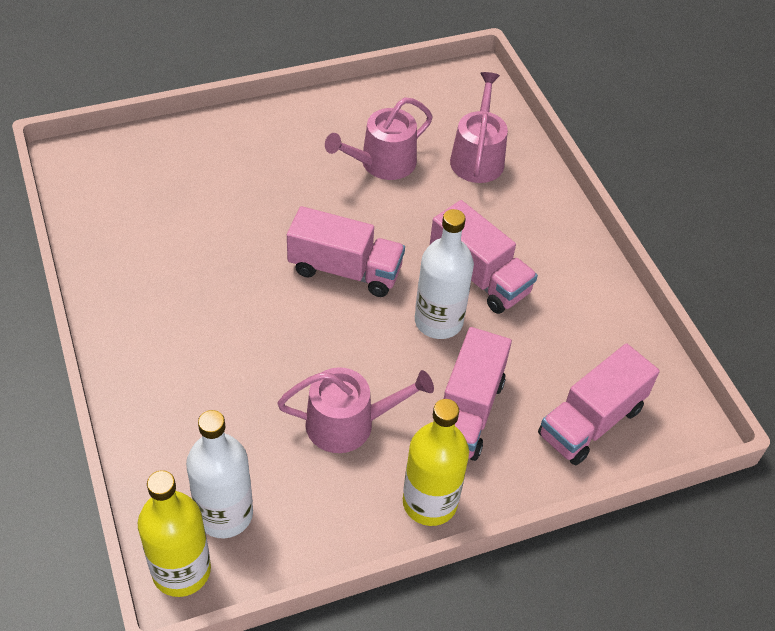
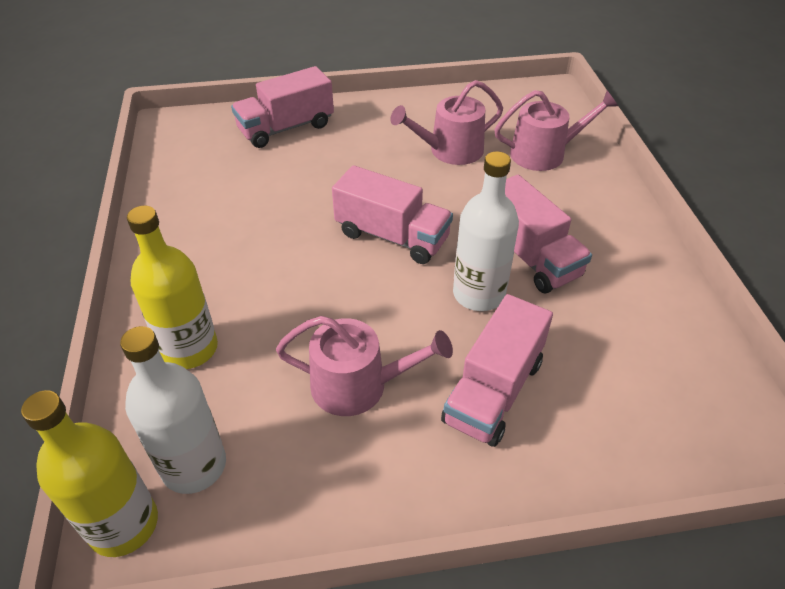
camera: 15 degrees right, 5 degrees down
yellow bottle [403,399,469,526] -> yellow bottle moved to [127,205,218,369]
pink watering can [450,72,508,183] -> pink watering can turned 60 degrees clockwise [494,90,618,171]
pink truck [538,343,660,465] -> pink truck moved to [231,66,334,148]

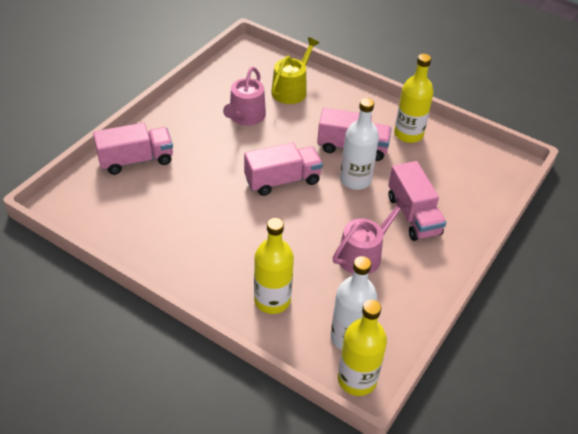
camera: 50 degrees left, 0 degrees up
pink truck [231,66,334,148] -> pink truck turned 120 degrees counterclockwise [93,123,173,175]
pink watering can [494,90,618,171] -> yellow watering can [271,37,319,104]
none -> yellow bottle [394,54,434,143]

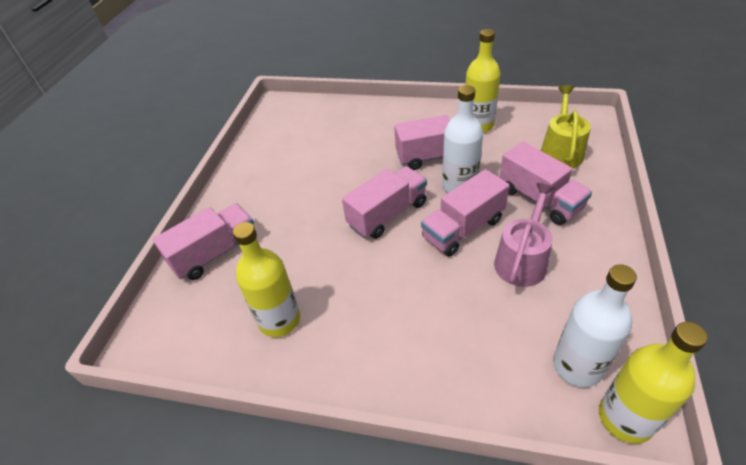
camera: 15 degrees left, 0 degrees up
pink watering can [223,67,266,126] -> none
yellow bottle [254,218,294,314] -> yellow bottle moved to [233,222,300,337]
yellow watering can [271,37,319,104] -> yellow watering can moved to [541,85,591,168]
none -> pink truck [421,169,510,257]

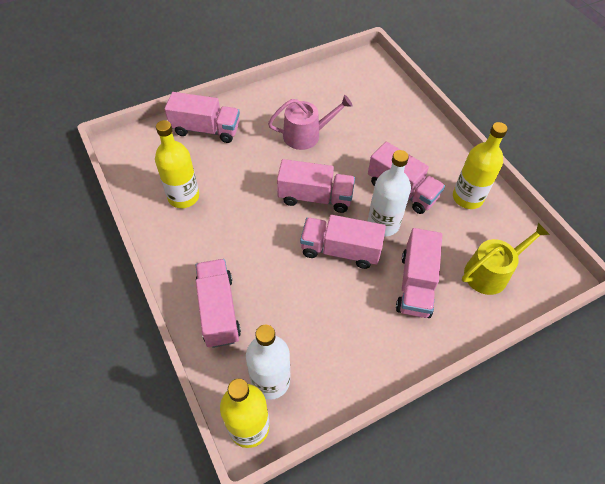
camera: 45 degrees right, 10 degrees up
pink watering can [494,183,555,287] -> pink watering can moved to [268,95,353,150]
none -> pink truck [196,259,241,348]

